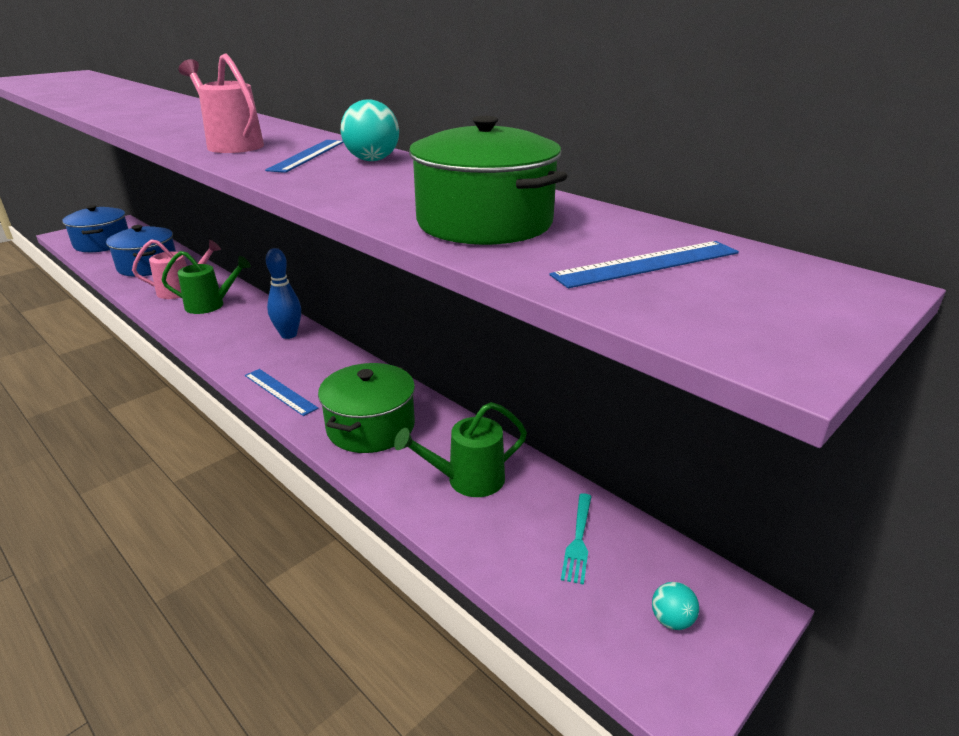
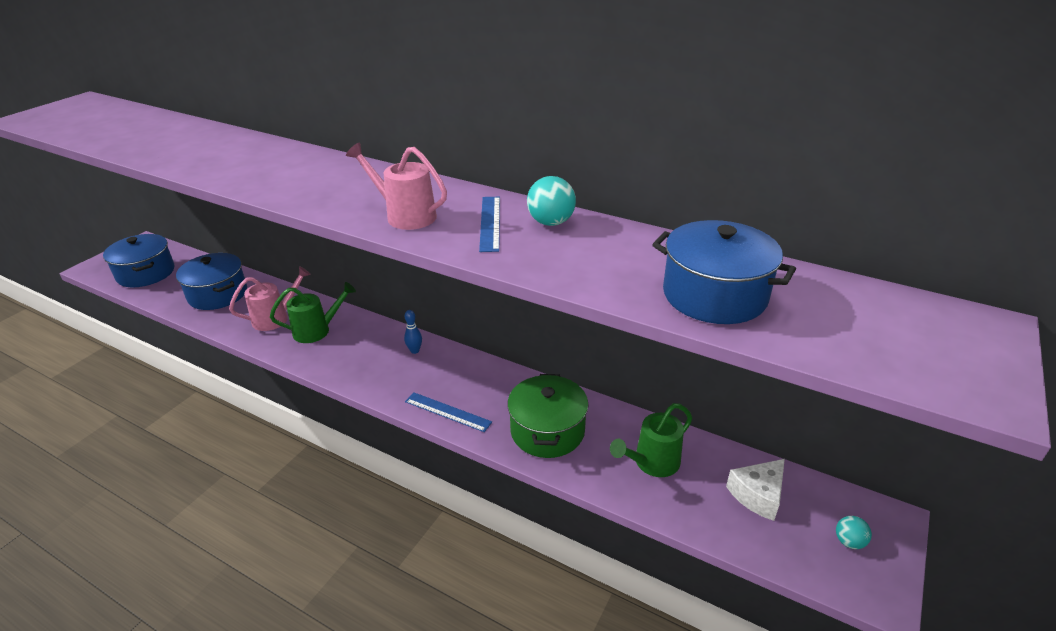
camera: 15 degrees left, 5 degrees up
blue bowling pin [266,248,301,339] -> blue bowling pin [404,310,422,354], size x0.60
green pot [409,116,567,245] -> blue pot [652,220,796,324]
blue ruler [550,241,739,288] -> none
turquoise fork [561,493,592,585] -> white cheese [726,459,785,521]

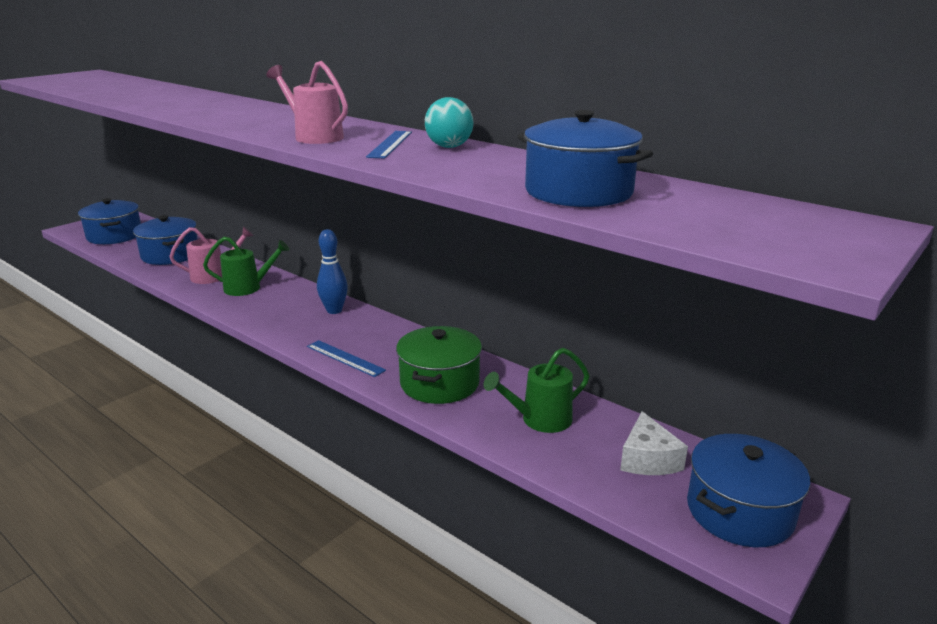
camera: 10 degrees right, 10 degrees down
blue bowling pin [404,310,422,354] -> blue bowling pin [317,229,348,314], size x1.68
white cheese [726,459,785,521] -> white cheese turned 60 degrees counterclockwise [620,411,688,475]
turquoise ball [836,516,872,549] -> blue pot [687,434,810,547]

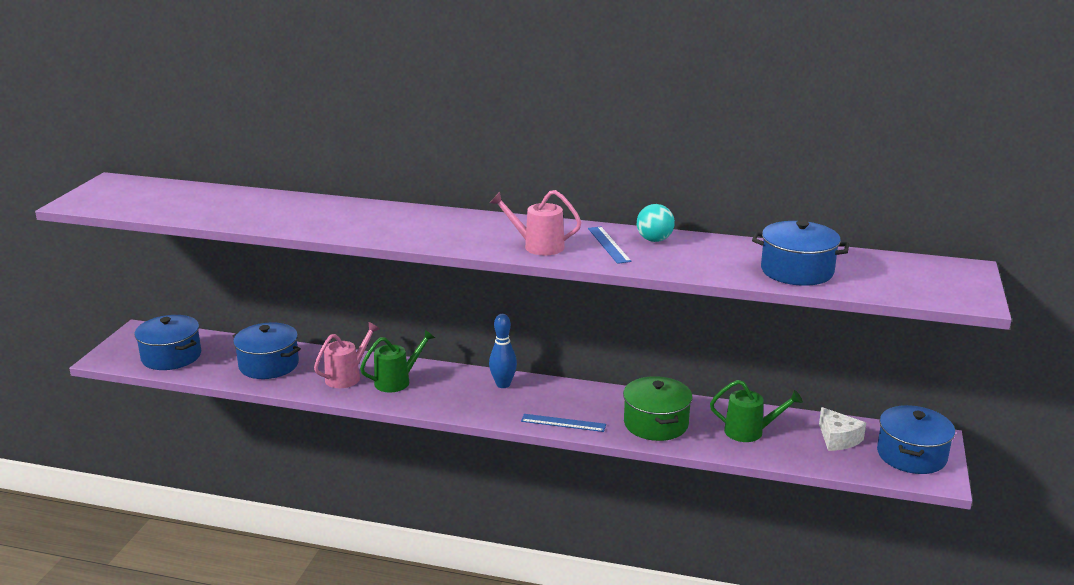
camera: 25 degrees left, 0 degrees up
green watering can [484,348,590,433] -> green watering can turned 120 degrees counterclockwise [710,380,803,442]

